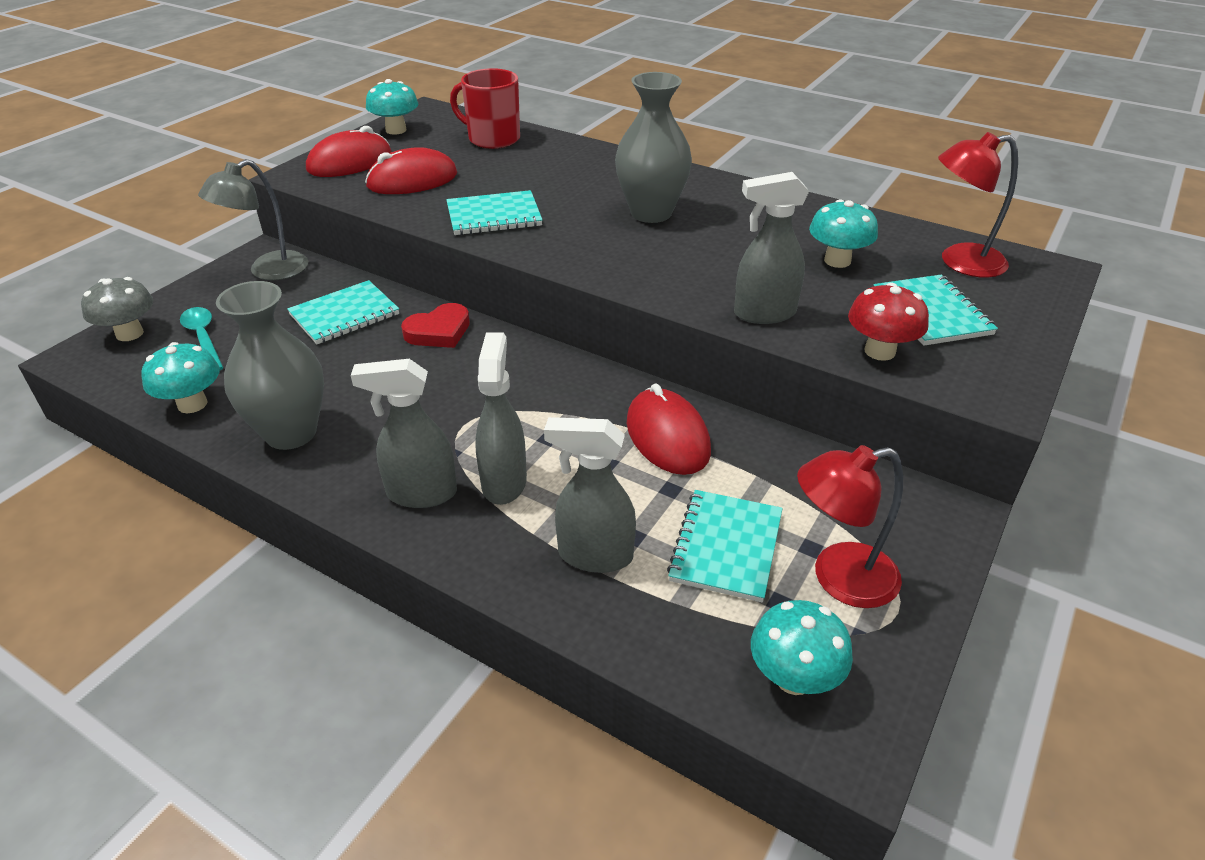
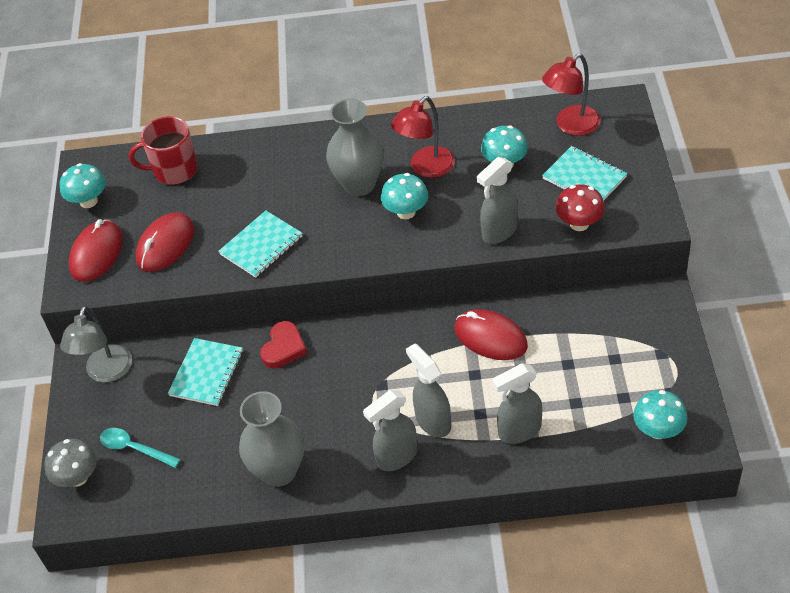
camera: 30 degrees left, 10 degrees up
turquoise mushroom [141,342,220,413] -> turquoise mushroom moved to [381,173,428,219]
turquoise notebook [667,490,783,602] -> none
red lamp [797,445,903,608] -> red lamp moved to [391,96,455,178]

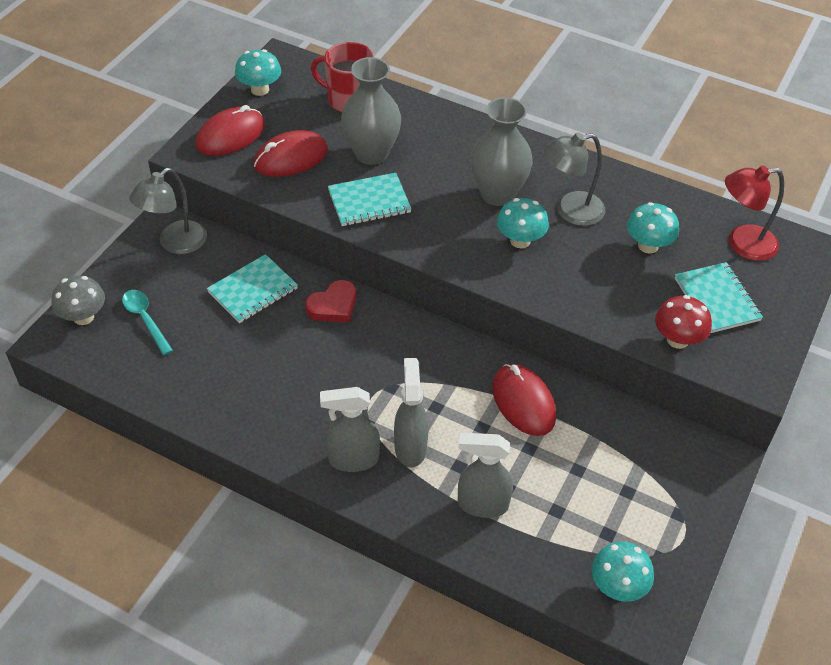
camera: 25 degrees right, 0 degrees up
grey vase [239,391,304,487] -> grey vase moved to [341,57,401,165]
red lamp [391,96,455,178] -> grey lamp [544,133,605,226]
grey spray bottle [477,157,518,244] -> none

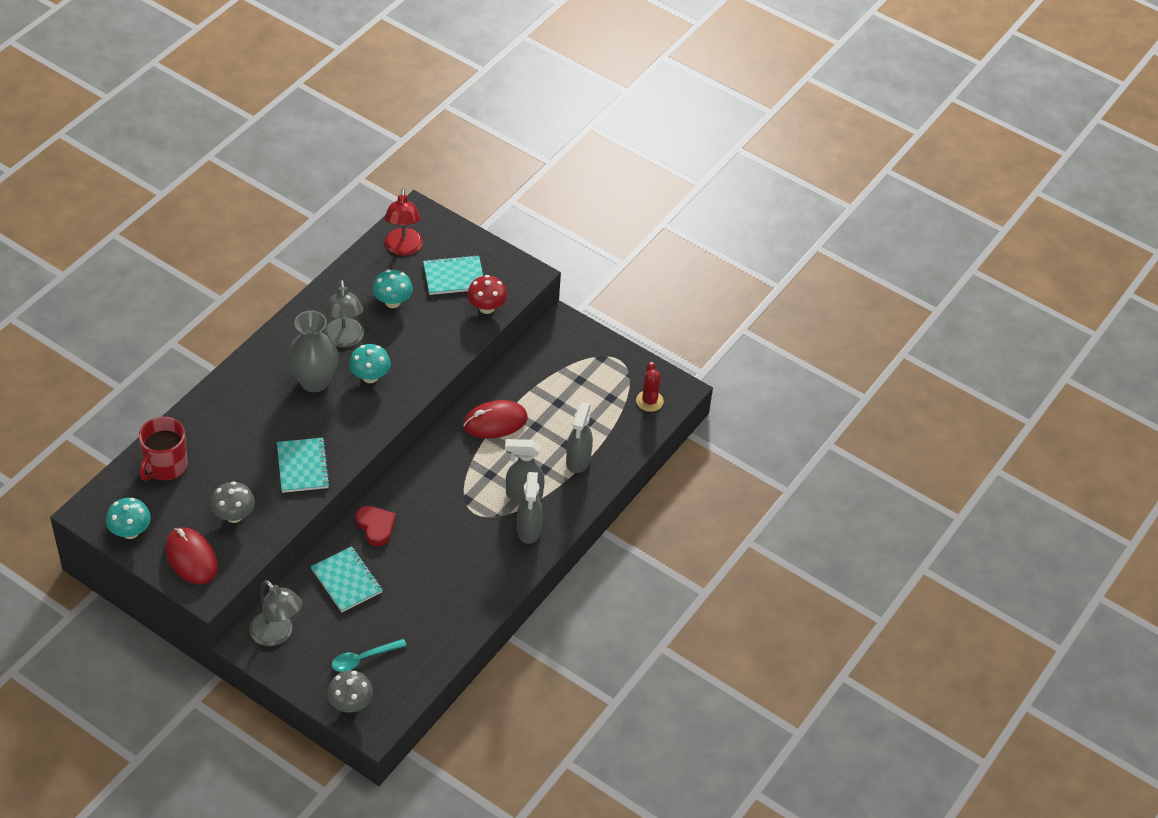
camera: 85 degrees left, 0 degrees up
red mouse [253,130,328,177] -> grey mushroom [211,481,255,523]
grey vase [341,57,401,165] -> none
turquoise mushroom [592,542,654,602] -> red cactus [636,362,664,412]

